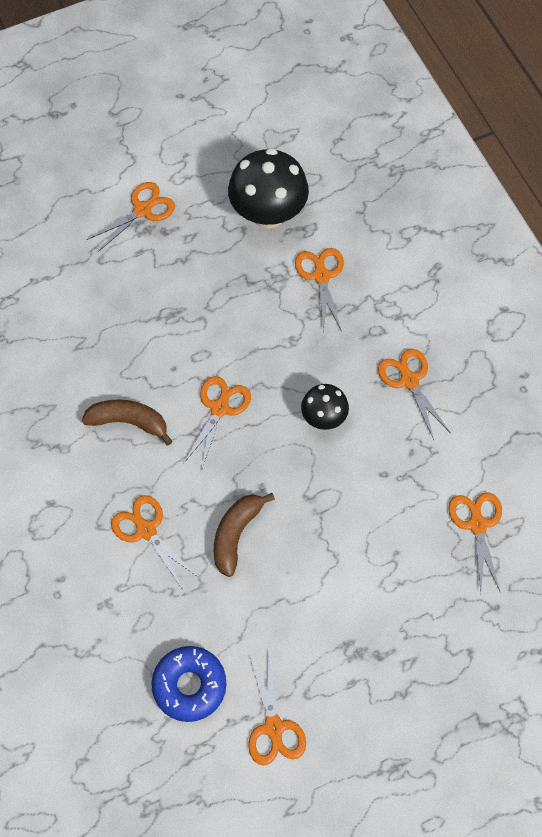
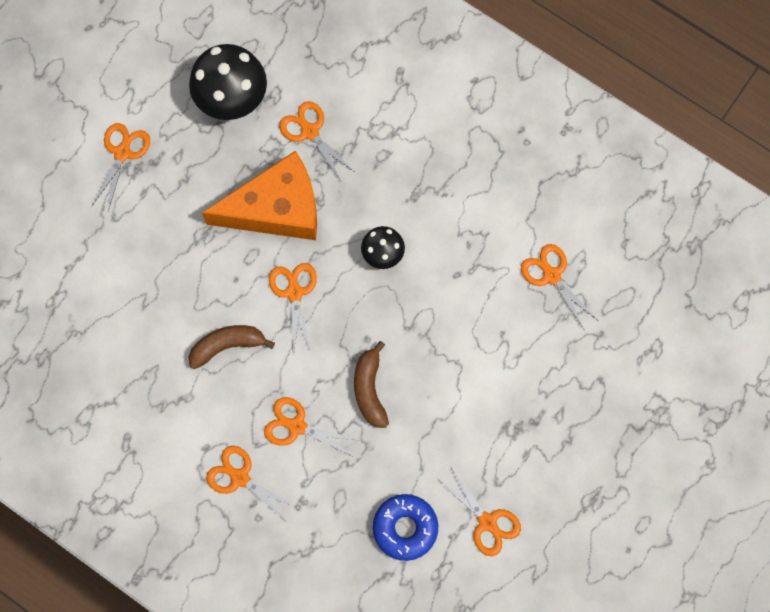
camera: 30 degrees left, 10 degrees up
orange scissors [378,349,450,440] -> orange scissors moved to [206,446,298,522]
none -> orange cheese [202,151,317,240]

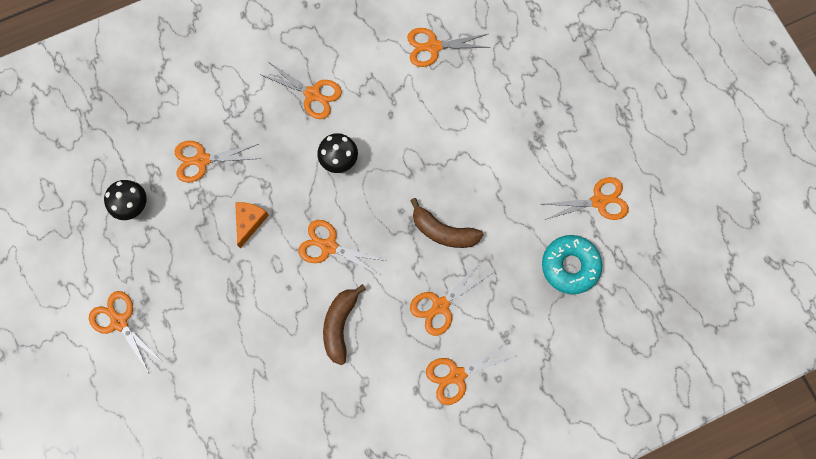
camera: 60 degrees left, 0 degrees up
black mushroom [189,44,267,120] -> black mushroom [104,180,147,220], size x0.56
orange cheese [202,151,317,240] -> orange cheese [235,202,269,248], size x0.42
blue donut [373,494,438,561] -> turquoise donut [542,235,602,294]
none -> orange scissors [261,62,342,119]

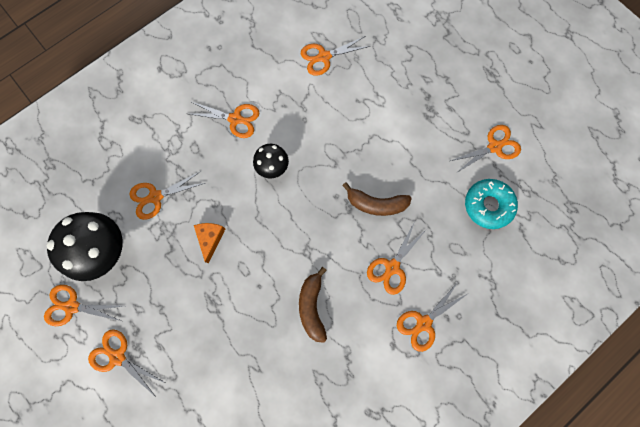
camera: 15 degrees left, 0 degrees up
black mushroom [104,180,147,220] -> black mushroom [47,212,123,281], size x1.80
orange scissors [299,220,387,276] -> orange scissors moved to [44,285,123,326]

